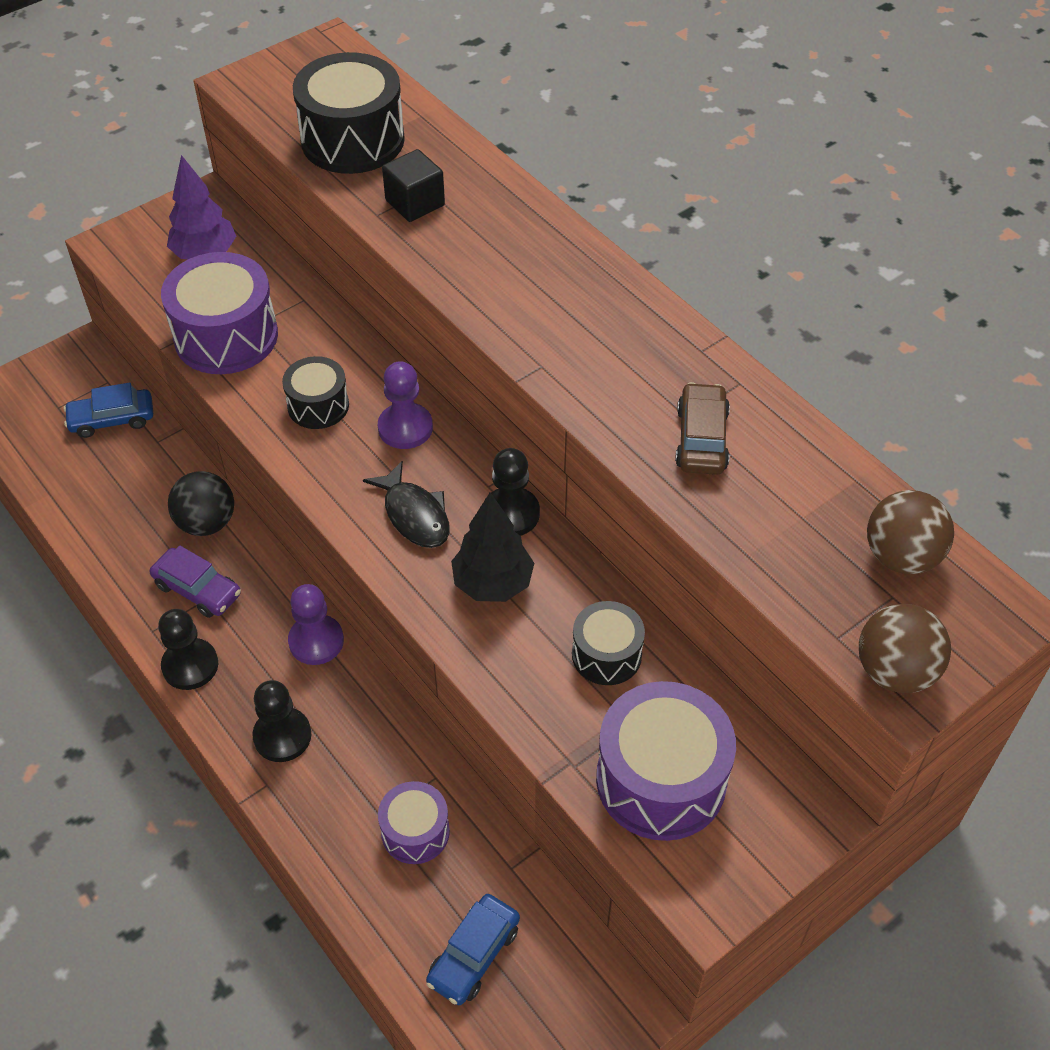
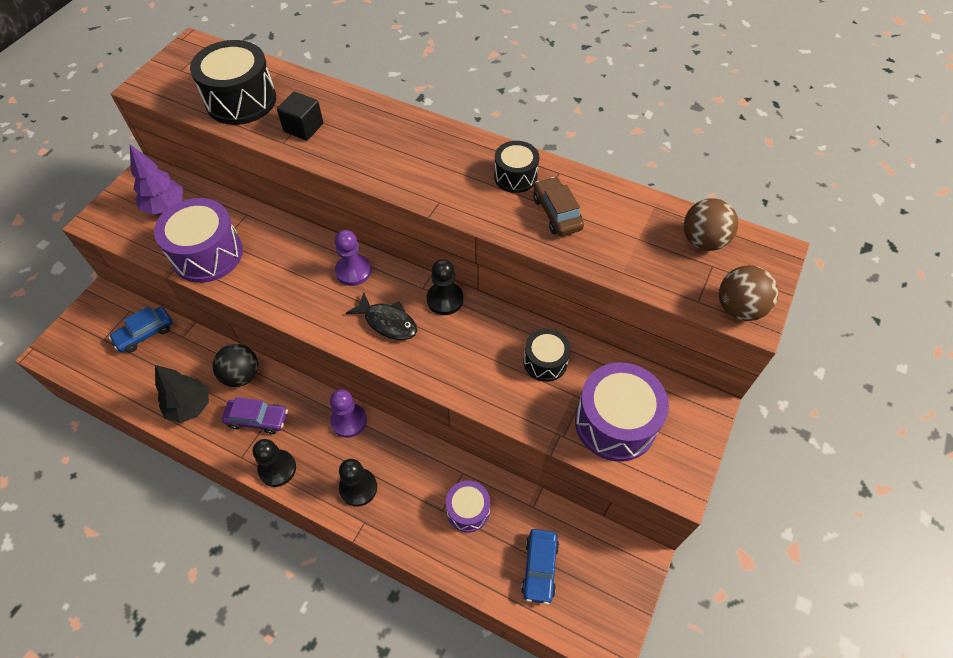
camera: 25 degrees left, 5 degrees up
black drum [282,356,349,429] -> black drum moved to [494,141,539,193]
black tree [451,492,534,602] -> black tree moved to [155,365,209,423]

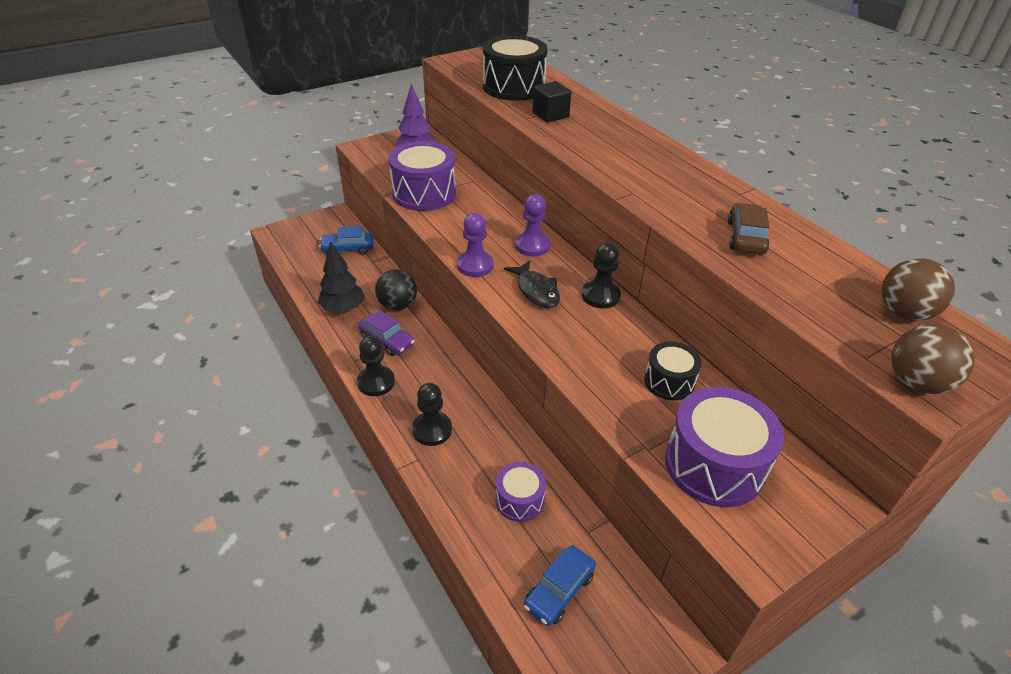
camera: 30 degrees right, 15 degrees down
purple pawn [330,389,367,438] -> purple pawn moved to [457,213,494,277]
black drum [494,141,539,193] -> none

